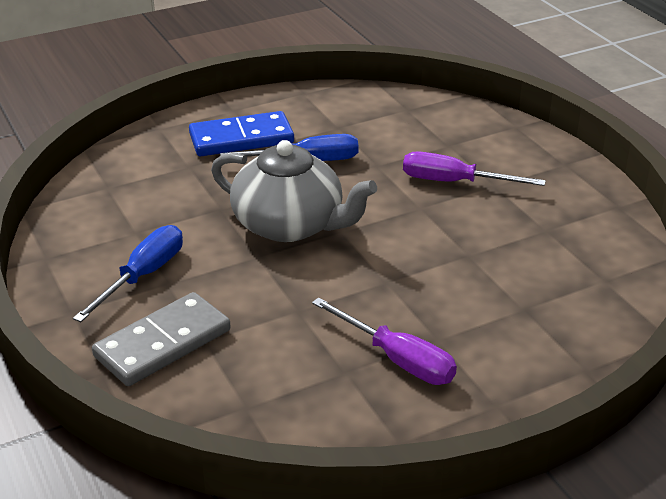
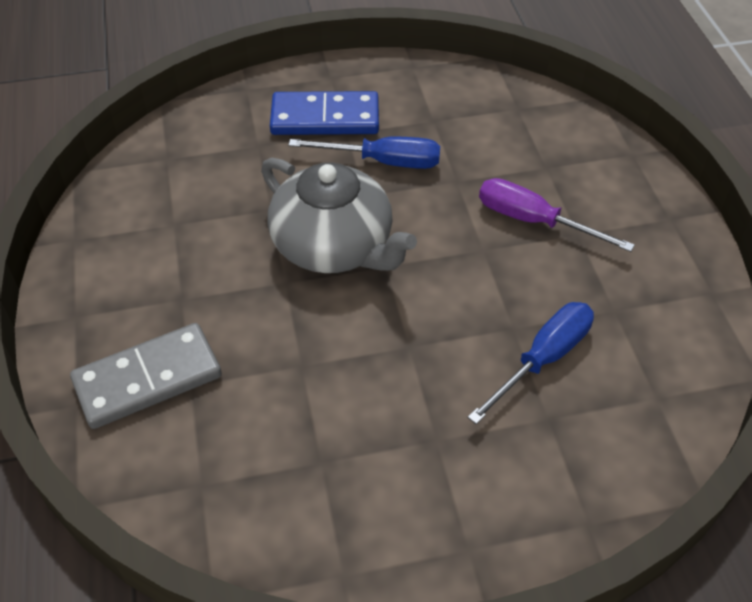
camera: 15 degrees right, 15 degrees up
blue screwdriver [73,225,183,322] -> blue screwdriver moved to [467,302,594,424]
purple screwdriver [312,297,457,385] -> none

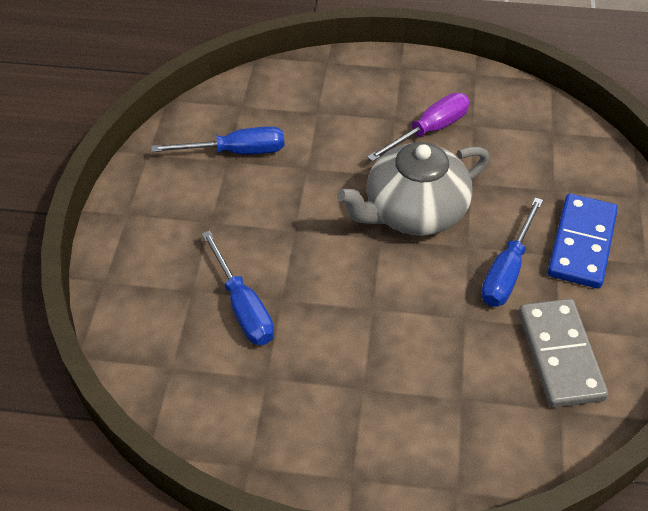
camera: 110 degrees right, 0 degrees up
grey domino [70,323,222,429] -> grey domino moved to [519,299,608,408]
purple screwdriver [479,178,635,252] -> purple screwdriver moved to [367,93,470,162]
none -> blue screwdriver [151,126,285,154]

